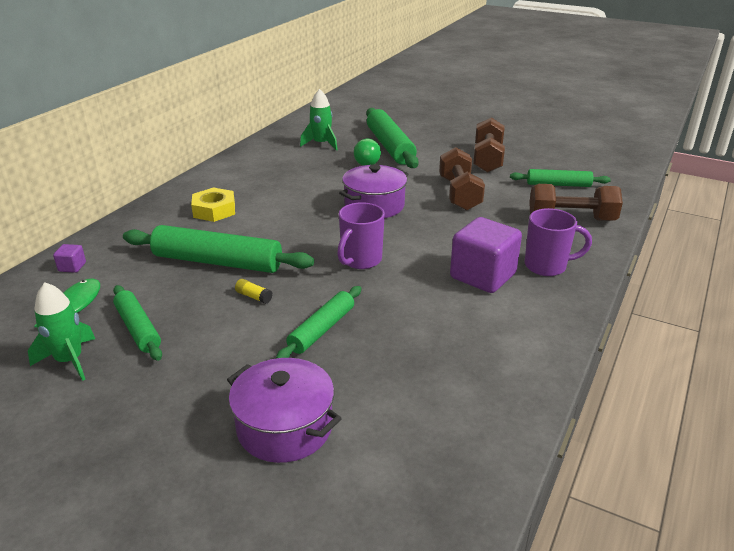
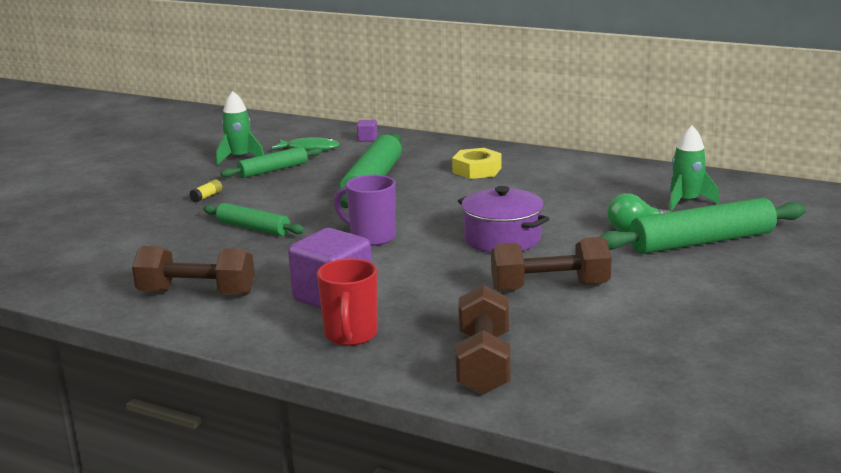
camera: 90 degrees right, 10 degrees down
purple pot [227,358,342,463] -> none
yellow glue stick [235,279,272,304] -> yellow glue stick moved to [189,179,222,203]
brown dumbbell [473,117,505,173] -> brown dumbbell moved to [132,246,255,296]
green rolling pin [510,169,611,187] -> none
purple mug [525,208,592,276] -> red mug [317,258,378,346]

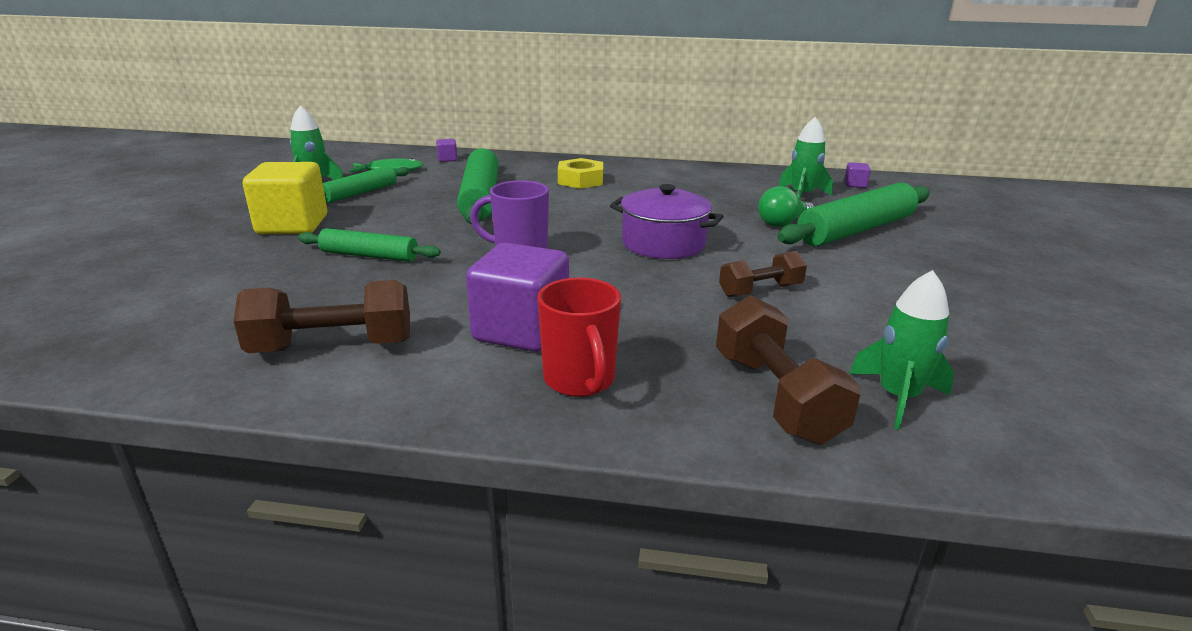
camera: 20 degrees left, 5 degrees up
yellow glue stick [189,179,222,203] -> yellow cube [243,162,327,234]
brown dumbbell [491,237,611,291] -> brown dumbbell [719,251,807,297], size x0.64
none -> purple cube [844,162,871,188]
none -> green rocket [849,270,954,430]

